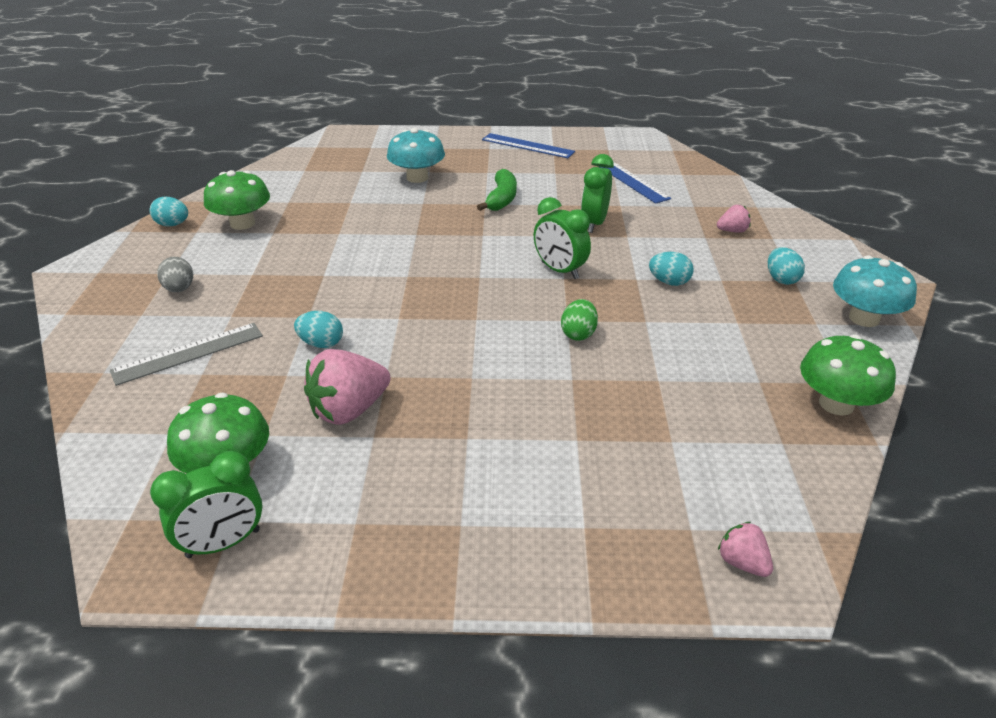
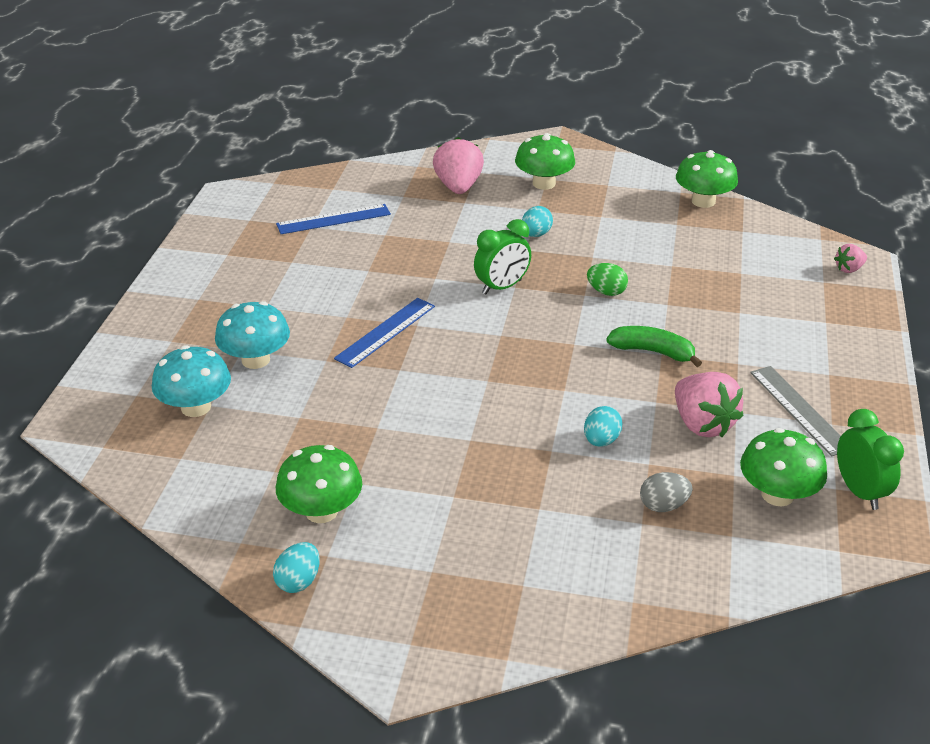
camera: 80 degrees left, 0 degrees up
grey ruler [110,323,263,386] -> grey ruler moved to [750,366,841,457]
grey egg [157,257,193,292] -> grey egg moved to [640,472,693,512]
green banana [477,169,517,211] -> green banana moved to [606,326,702,367]
blue ruler [482,133,575,158] -> blue ruler moved to [334,298,435,368]
green clock [581,154,614,233] -> none
pink strawberry [717,205,751,233] -> pink strawberry [433,137,484,194], size x1.92
turquoise egg [768,247,805,285] -> green mushroom [515,133,575,190]
turquoise mushroom [833,255,917,327] -> turquoise mushroom moved to [152,345,231,417]

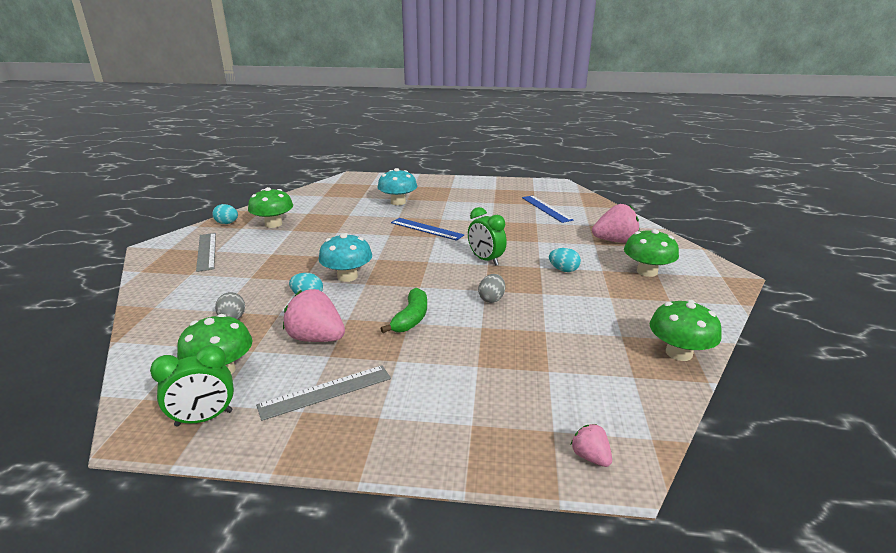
camera: 85 degrees right, 10 degrees down
turquoise mushroom [152,345,231,417] -> turquoise mushroom moved to [318,233,372,282]
green egg [587,263,628,296] -> grey egg [478,274,505,303]
pink strawberry [675,372,744,437] -> pink strawberry turned 60 degrees clockwise [283,289,345,342]
none -> grey ruler [196,233,216,272]

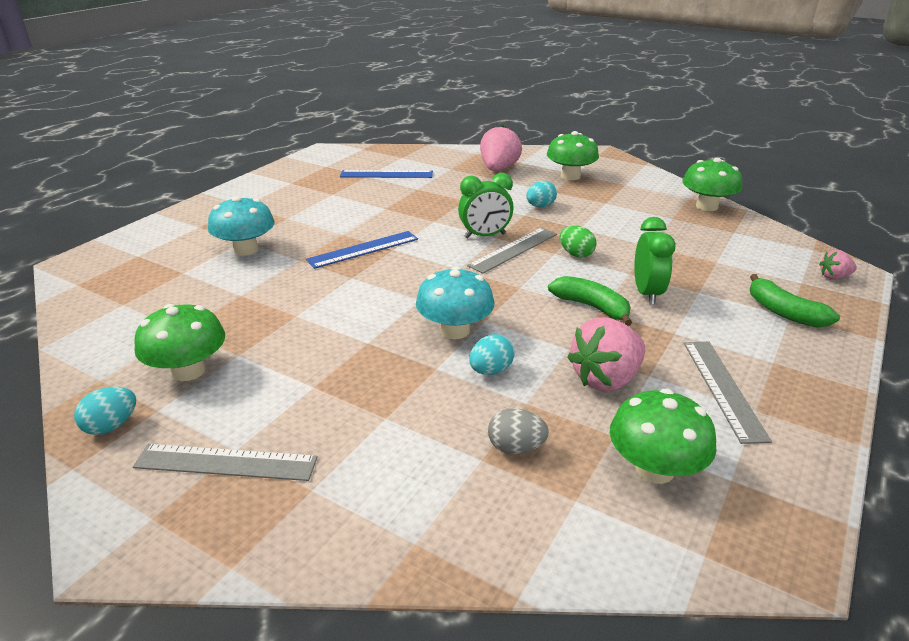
camera: 65 degrees left, 5 degrees up
green clock [150,345,234,427] -> green clock moved to [634,217,676,305]
grey egg [478,274,505,303] -> green egg [560,226,596,258]
none -> grey ruler [467,228,557,273]
none -> green banana [750,274,840,328]

